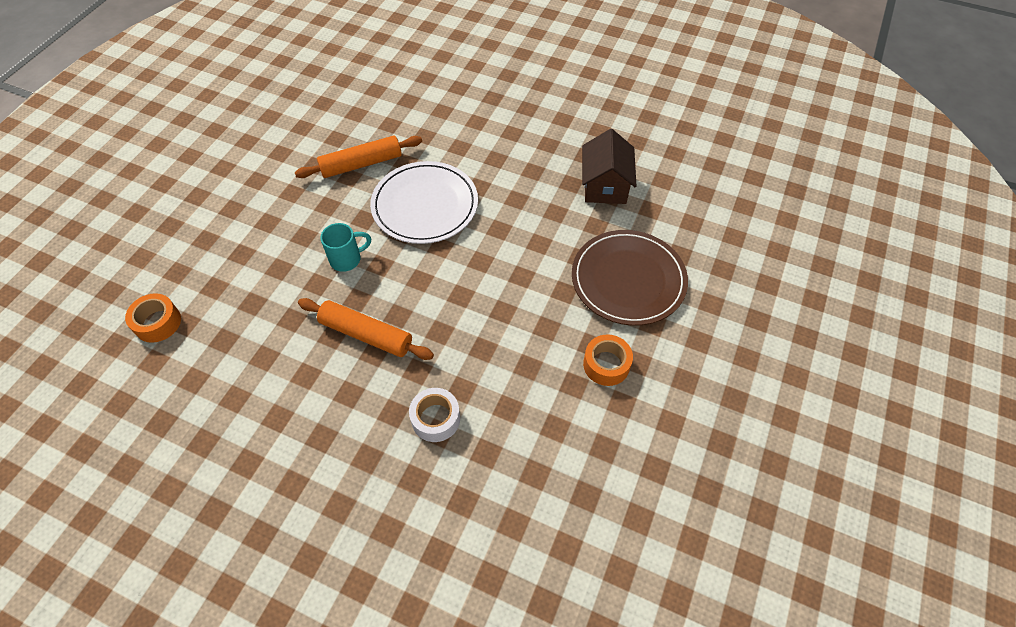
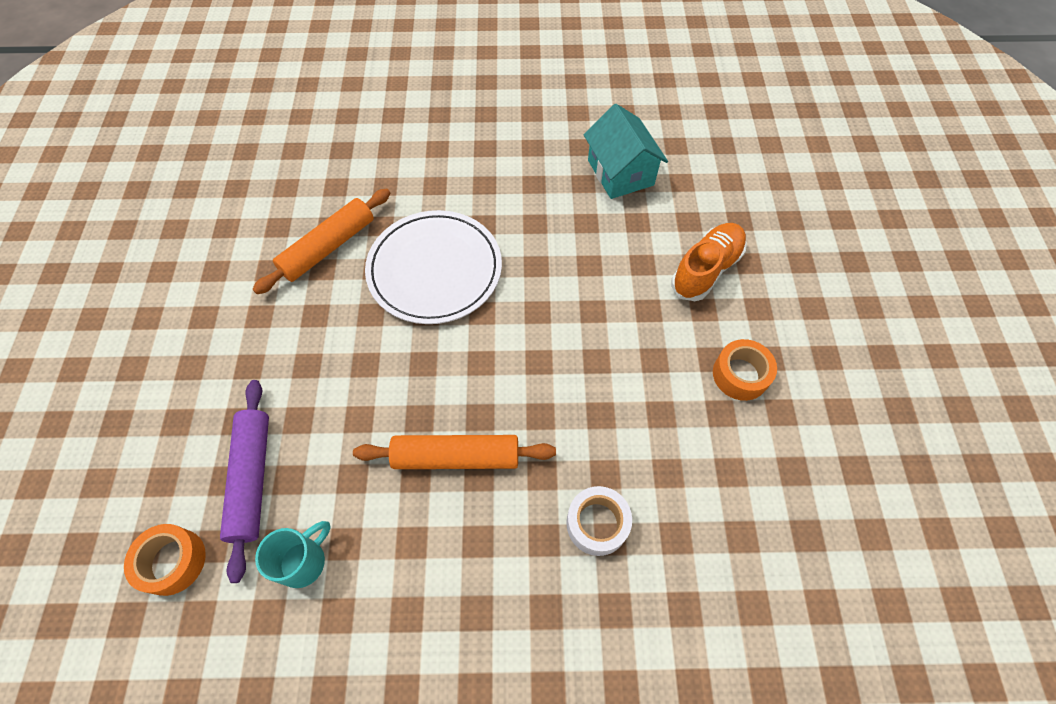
camera: 25 degrees left, 5 degrees up
turquoise mug [320,223,371,272] -> turquoise mug moved to [255,521,331,588]
brown plate [572,230,688,326] -> orange shoe [671,223,747,301]
brown house [582,129,636,204] -> turquoise house [584,104,668,199]
none -> purple rolling pin [220,380,269,583]

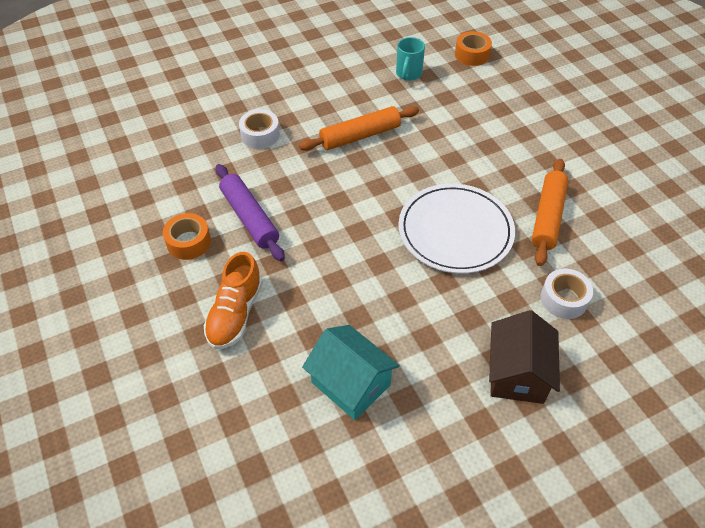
camera: 155 degrees right, 10 degrees down
purple rolling pin [220,380,269,583] -> purple rolling pin moved to [216,164,285,261]
none -> brown house [489,310,560,404]
none -> white tape [541,268,593,319]

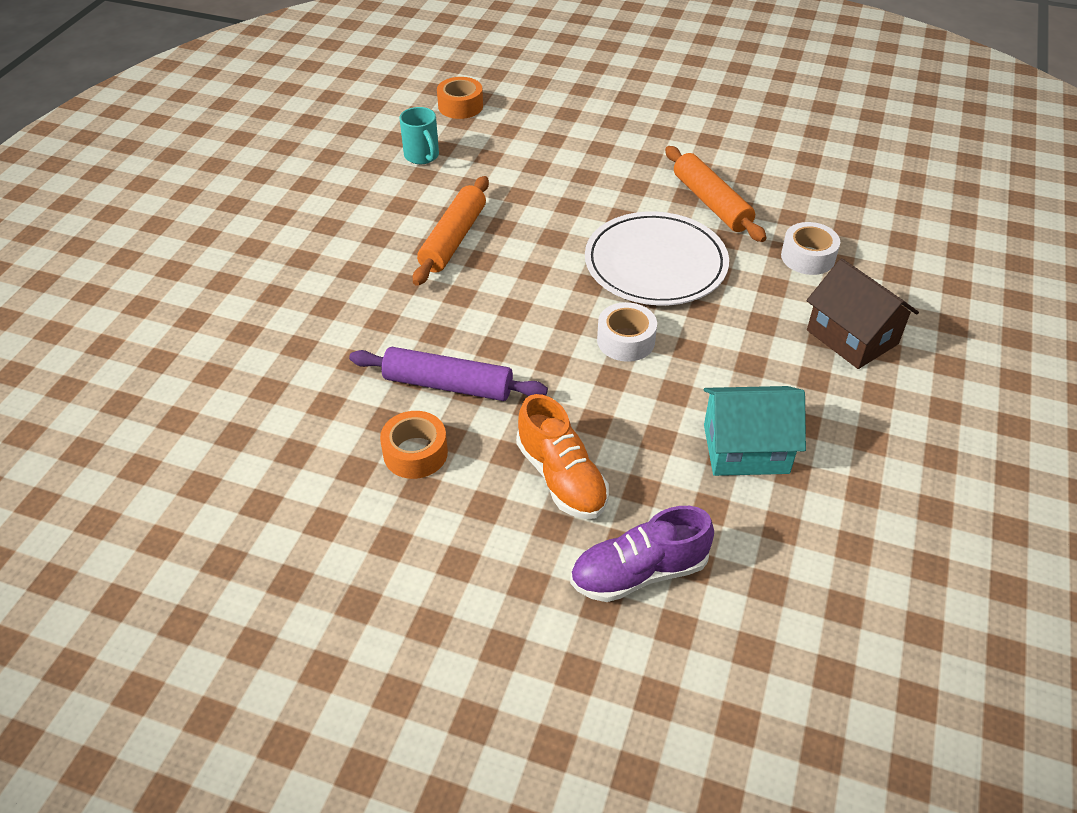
camera: 45 degrees left, 5 degrees down
white tape [239,109,280,149] -> white tape moved to [597,302,657,362]
none -> purple shoe [570,506,714,602]

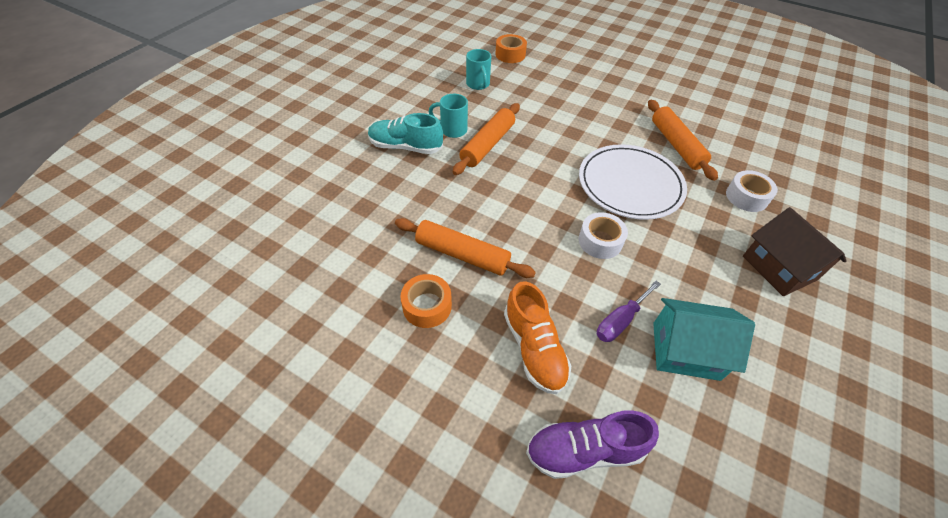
camera: 10 degrees right, 5 degrees up
purple rolling pin [349,347,548,401] -> orange rolling pin [395,218,536,278]
none -> turquoise shoe [368,113,443,154]
none -> turquoise mug [429,94,468,138]
none -> purple screwdriver [597,281,661,342]

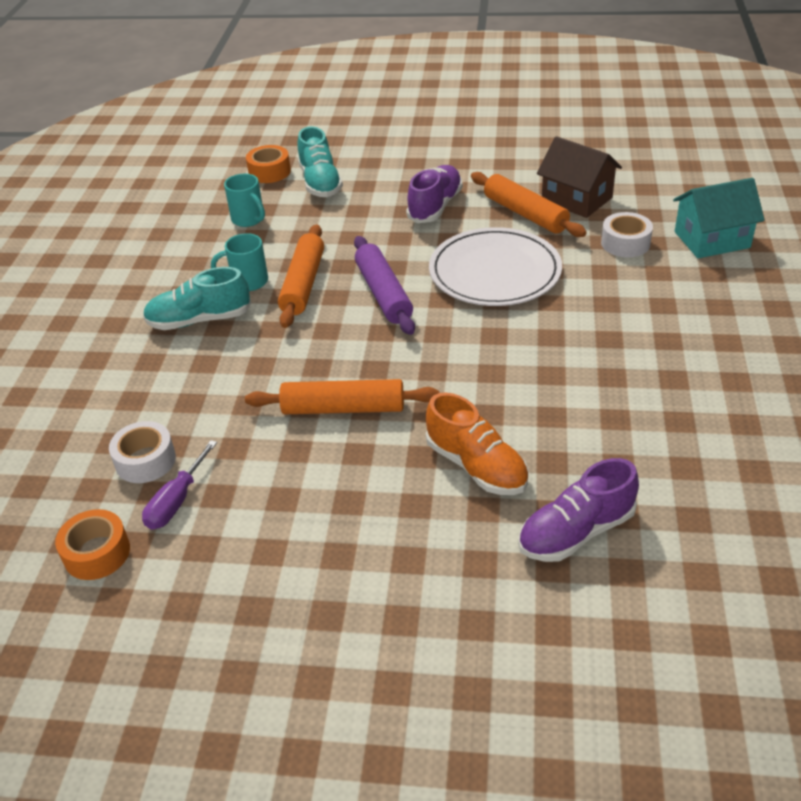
camera: 20 degrees left, 10 degrees down
orange tape [400,274,452,328] -> orange tape moved to [55,509,130,580]
white tape [579,212,628,259] -> white tape moved to [109,421,176,483]
purple screwdriver [597,281,661,342] -> purple screwdriver moved to [142,440,217,530]
turquoise house [653,298,755,381] -> turquoise house moved to [673,178,765,258]
brown house [743,207,847,296] -> brown house moved to [537,136,622,218]
none -> turquoise shoe [297,126,343,197]
none -> purple rolling pin [354,236,415,335]
none -> purple shoe [406,165,463,223]

